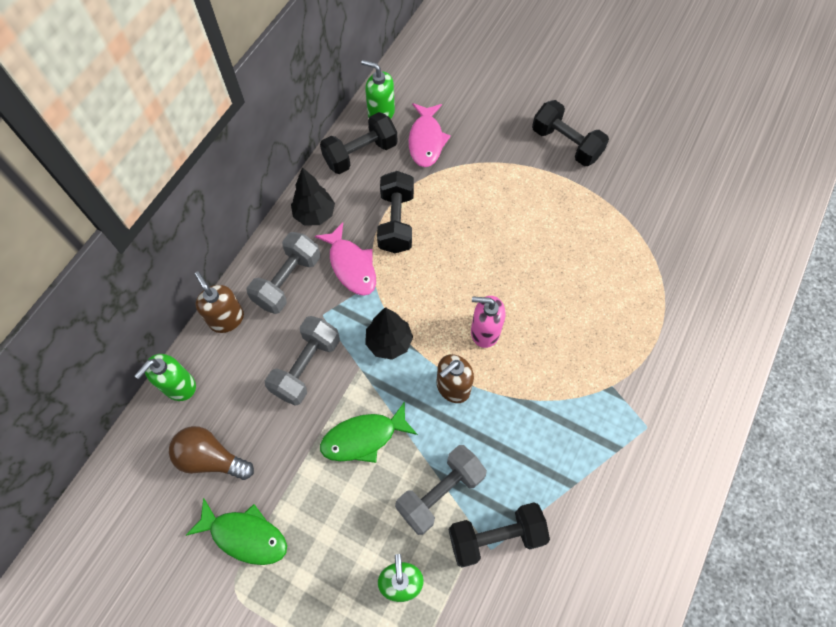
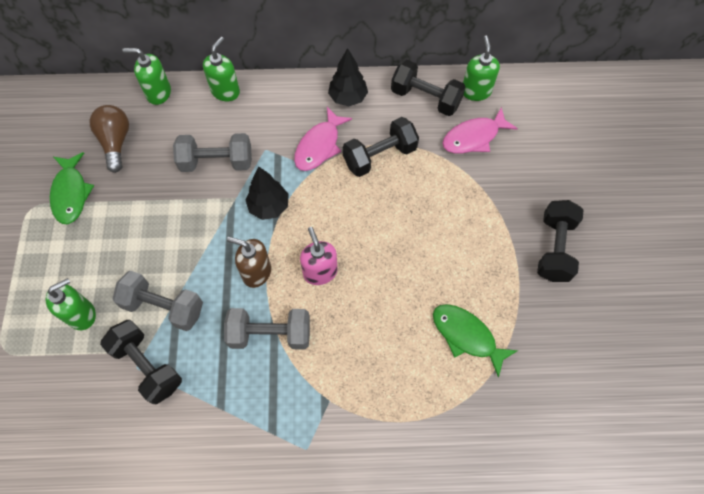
camera: 60 degrees right, 0 degrees up
brown soap dispenser [194,271,244,333] -> green soap dispenser [203,37,240,101]
grey dumbbell [247,232,320,314] -> grey dumbbell moved to [224,308,310,349]
green fish [320,401,418,463] -> green fish moved to [433,304,518,378]

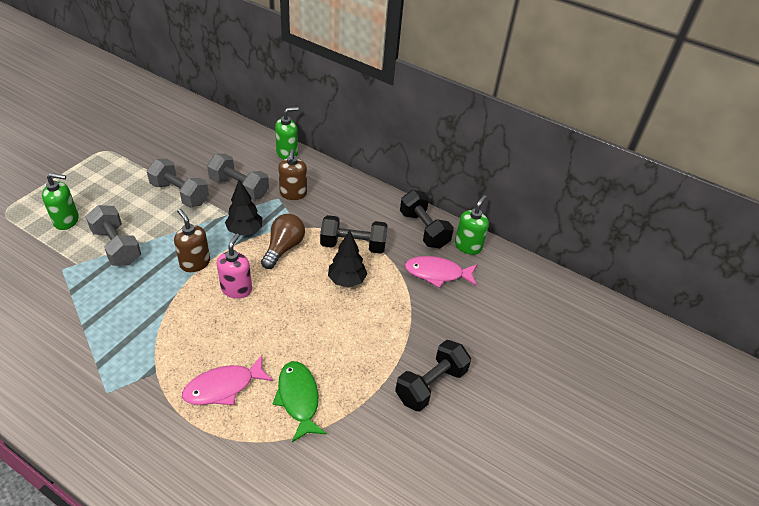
camera: 30 degrees right, 20 degrees down
green fish [50,152,94,224] -> none
brown light bulb [90,105,129,173] -> brown light bulb moved to [261,214,305,269]
black dumbbell [100,320,182,405] -> none
green soap dispenser [122,48,171,105] -> none
grey dumbbell [224,308,310,349] -> grey dumbbell moved to [147,159,209,207]
pink fish [294,107,352,171] -> pink fish moved to [182,355,273,405]
black tree [328,48,368,107] -> black tree moved to [328,230,367,288]
none -> brown soap dispenser [278,149,307,200]

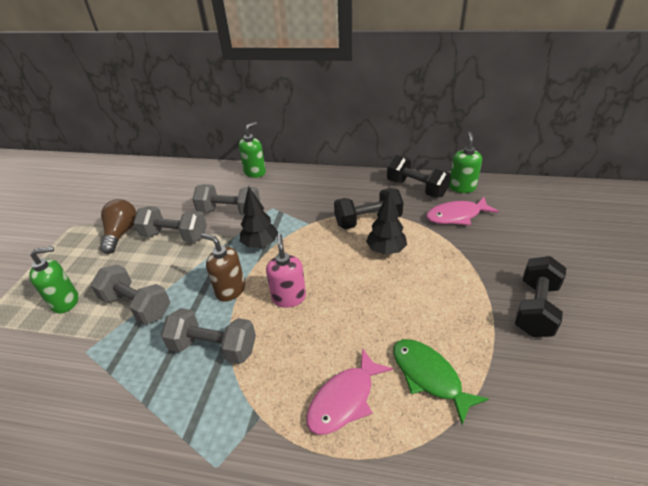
camera: 15 degrees left, 5 degrees down
brown light bulb [261,214,305,269] -> brown light bulb moved to [100,199,137,254]
brown soap dispenser [278,149,307,200] -> none
none -> grey dumbbell [161,308,256,364]

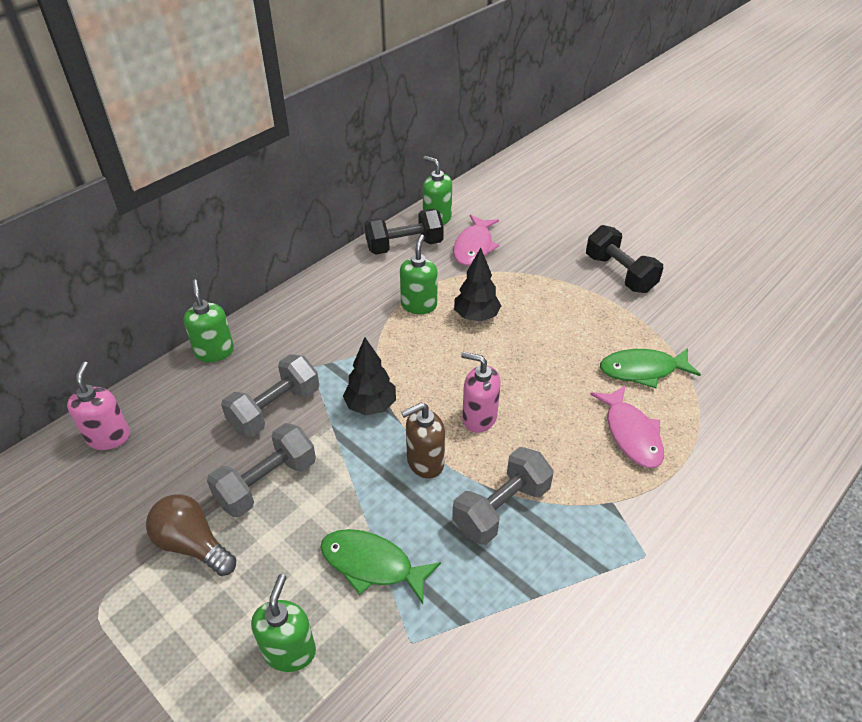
camera: 60 degrees left, 5 degrees up
grey dumbbell [90,265,170,325] -> green fish [320,529,441,604]
black dumbbell [334,188,403,229] -> green soap dispenser [400,235,438,314]
none -> pink soap dispenser [67,362,130,450]

